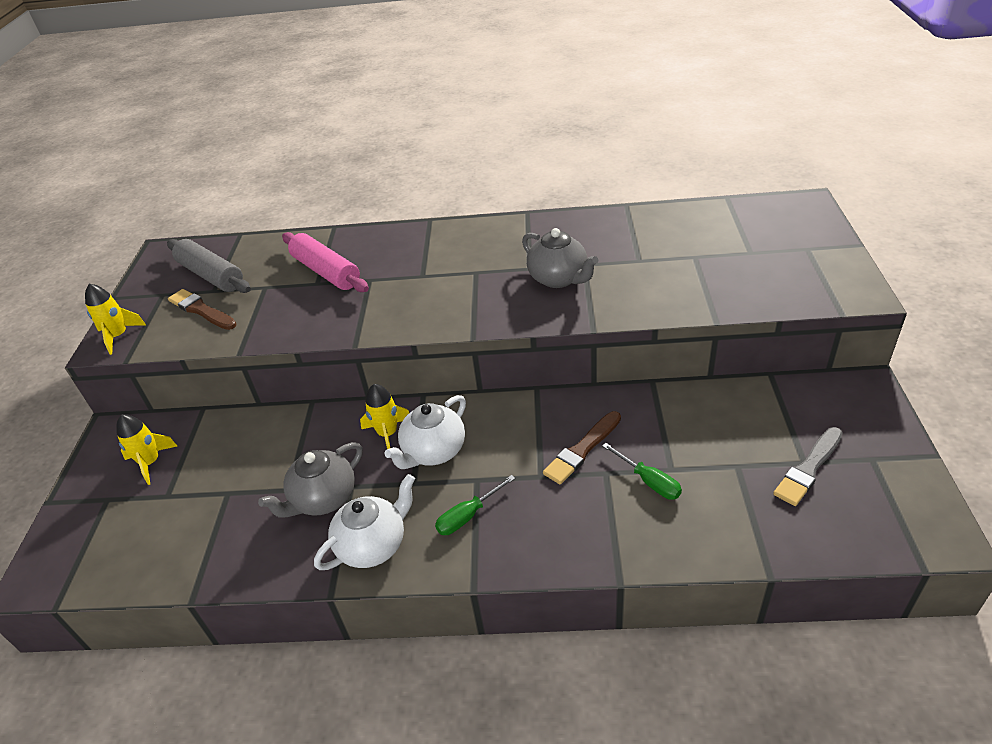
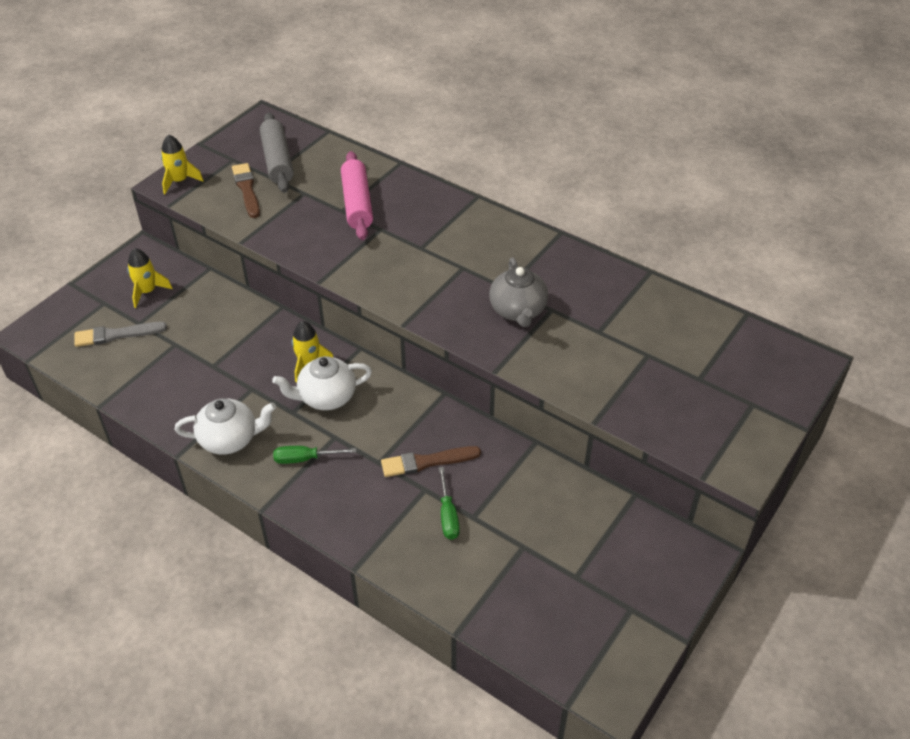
camera: 30 degrees right, 5 degrees up
grey teapot [258,442,363,517] -> none
grey brush [773,427,843,506] -> grey brush moved to [74,322,167,347]

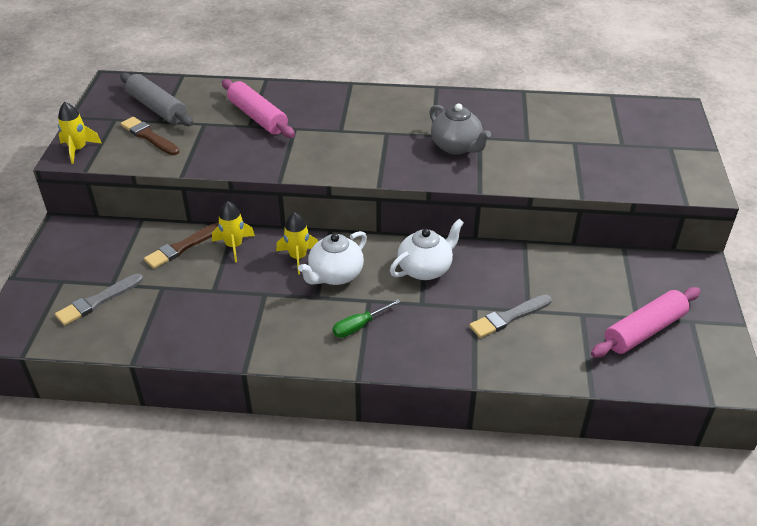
camera: 30 degrees left, 5 degrees down
yellow rocket [127,248,172,308] -> yellow rocket moved to [212,201,255,262]
white teapot [175,399,276,455] -> white teapot moved to [390,219,464,280]
brown brush [381,446,481,477] -> brown brush moved to [144,223,219,269]
green screwdriver [439,467,460,540] -> grey brush [469,294,552,338]
none -> pink rolling pin [591,287,700,358]

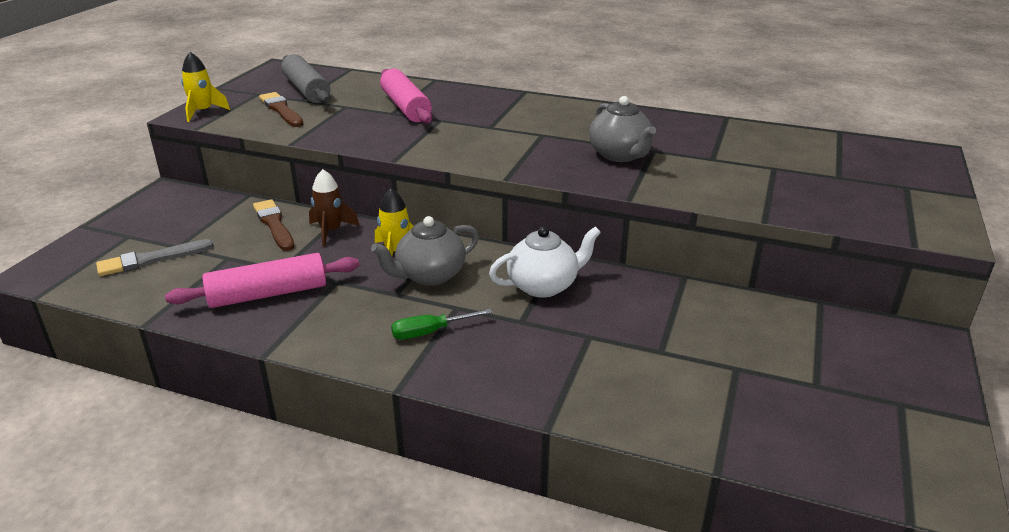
camera: 15 degrees right, 10 degrees down
brown brush [144,223,219,269] -> brown brush turned 90 degrees clockwise [253,199,294,251]
yellow rocket [212,201,255,262] -> brown rocket [309,169,360,247]
white teapot [298,231,367,285] -> grey teapot [371,216,479,286]
grey brush [469,294,552,338] -> none
pink rolling pin [591,287,700,358] -> pink rolling pin moved to [165,253,359,308]

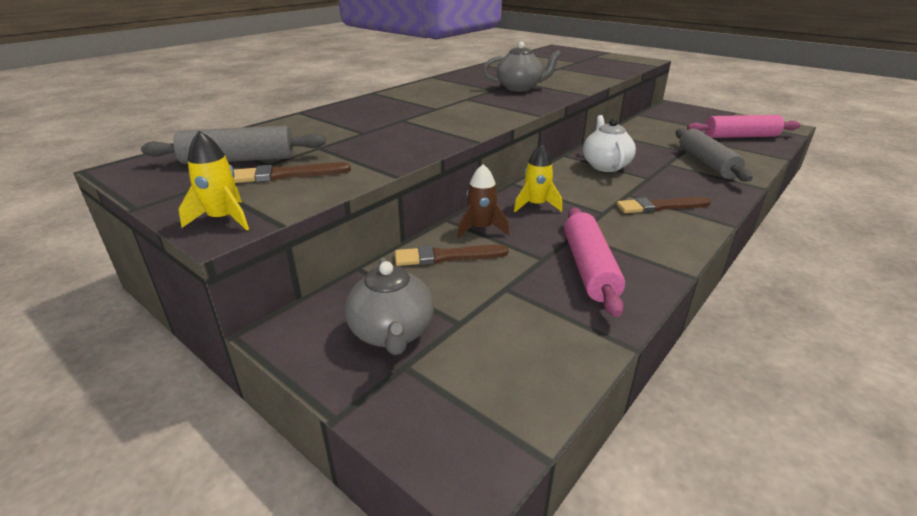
camera: 70 degrees left, 0 degrees up
grey brush [96,239,214,276] -> none
grey teapot [371,216,479,286] -> grey teapot moved to [345,258,434,355]
pink rolling pin [380,69,432,123] -> pink rolling pin moved to [687,115,801,138]
green screwdriver [391,309,493,340] -> brown brush [617,197,711,213]
none -> grey rolling pin [676,128,753,182]

